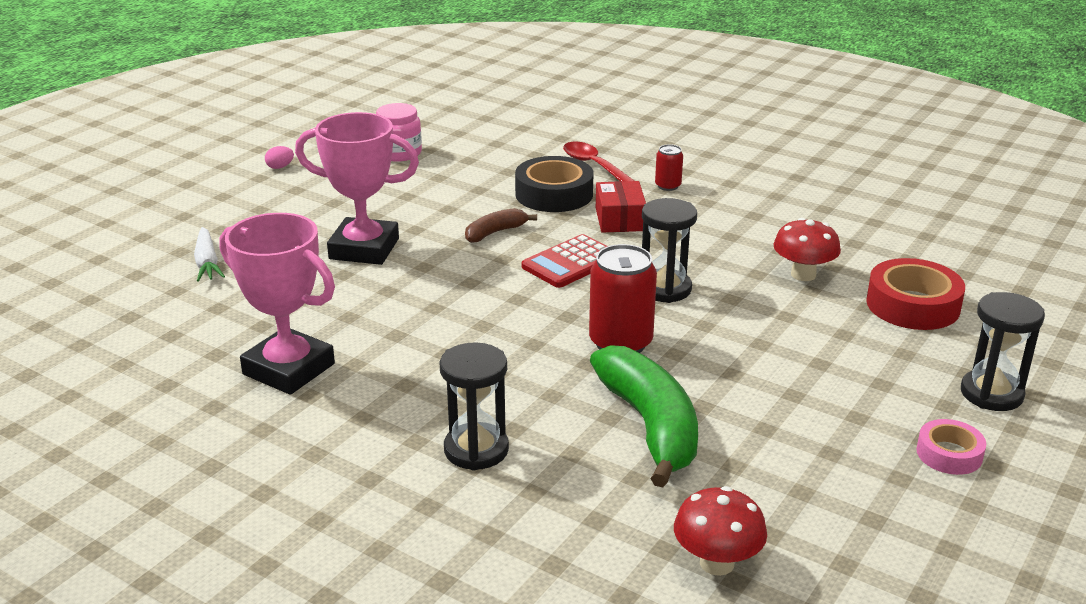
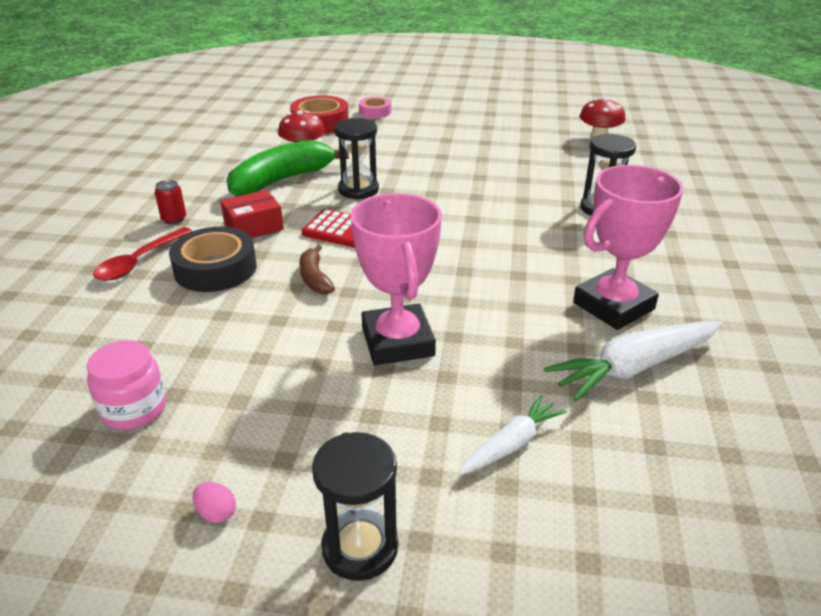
camera: 115 degrees left, 5 degrees up
pink trophy [219,213,335,395] -> pink trophy turned 45 degrees clockwise [573,165,684,330]
brown banana [465,208,537,243] -> brown banana turned 45 degrees clockwise [299,245,335,294]
red can [589,244,657,353] -> none
green banana [590,345,698,487] -> green banana moved to [227,140,349,197]
pink tape [916,419,986,475] -> pink tape moved to [359,97,391,118]
black hourglass [961,292,1045,411] -> black hourglass moved to [312,432,398,581]
none -> white carrot [544,321,722,401]

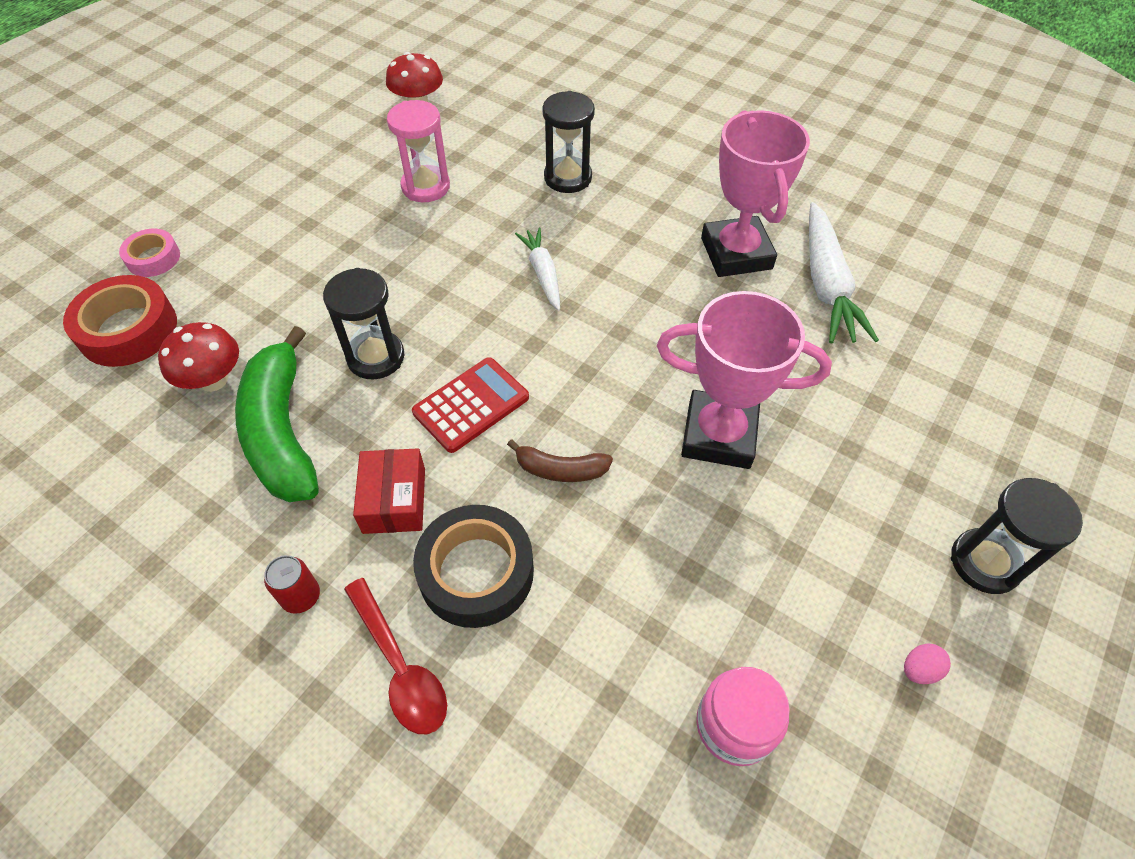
camera: 65 degrees left, 20 degrees up
white carrot [458,395,567,476] -> white carrot moved to [515,228,560,310]
none -> pink hourglass [387,100,450,202]

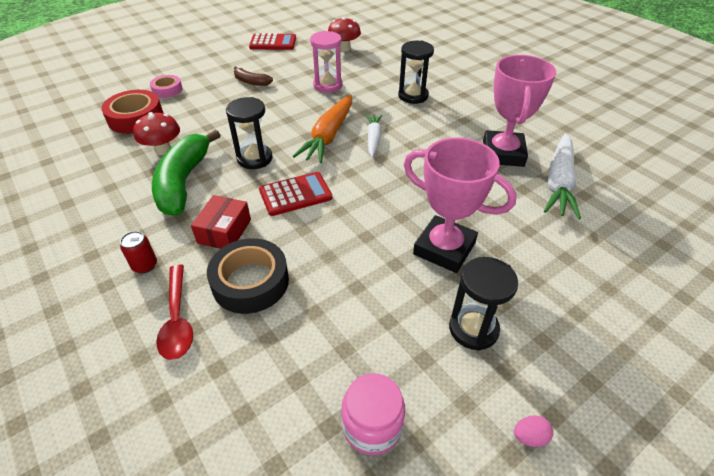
camera: 20 degrees right, 10 degrees down
brown banana [507,439,613,482] -> brown banana moved to [234,66,273,86]
black hourglass [951,478,1083,594] -> black hourglass moved to [449,257,518,351]
none -> red calculator [249,33,296,50]
none -> orange carrot [293,95,352,163]

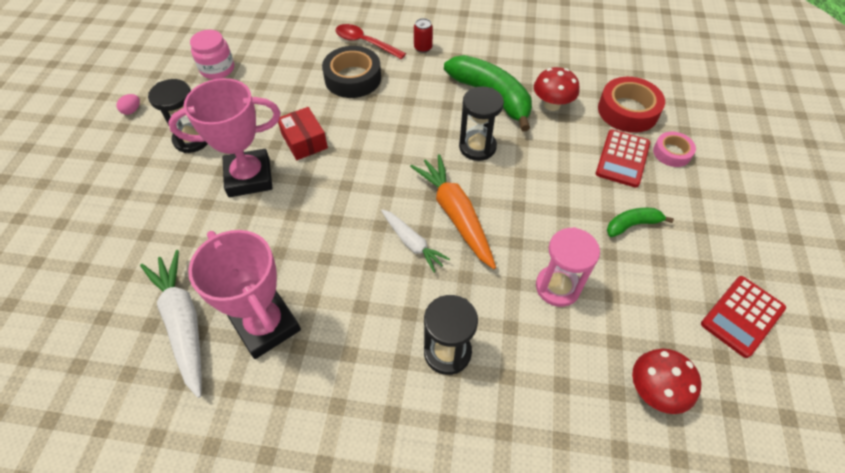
camera: 135 degrees right, 10 degrees up
red box [191,195,251,249] -> red box moved to [278,107,328,160]
brown banana [234,66,273,86] -> green banana [607,208,674,237]
red calculator [259,172,332,216] -> red calculator moved to [596,129,650,188]

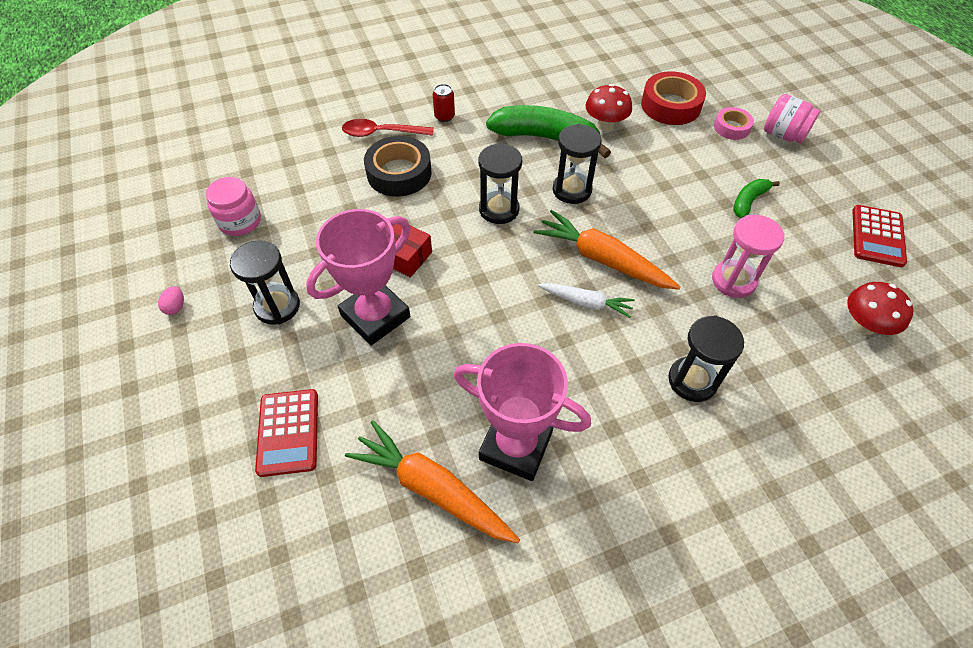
camera: 30 degrees left, 0 degrees up
white carrot [140,250,202,398] -> orange carrot [345,420,520,543]
red calculator [596,129,650,188] -> red calculator moved to [255,389,318,477]
none -> black hourglass [478,143,522,224]
none -> pink jar [764,94,820,144]

